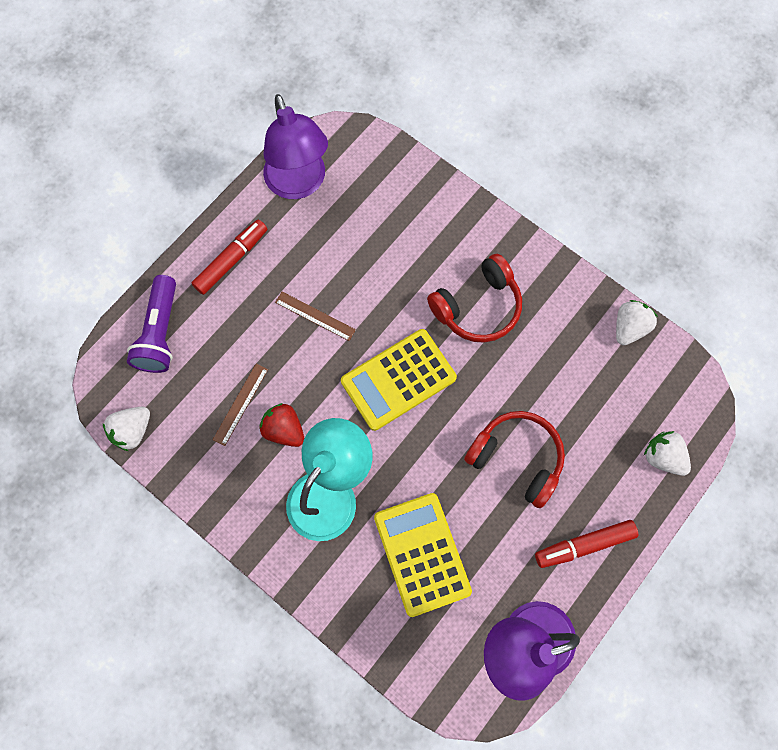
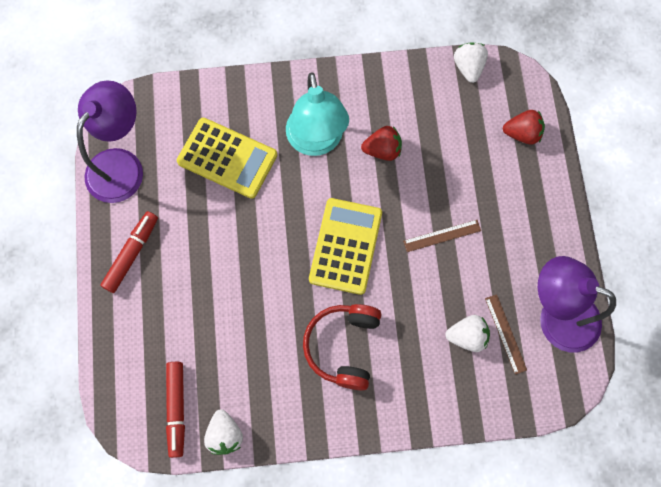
camera: 135 degrees right, 0 degrees up
purple flashlight [127,275,176,373] -> red strawberry [503,110,545,145]
red marker [192,220,267,295] -> red marker moved to [166,362,185,458]
brown ruler [213,364,268,446] -> brown ruler moved to [485,294,527,374]
red headphones [464,411,565,508] -> none
white strawberry [644,431,691,476] -> white strawberry moved to [445,315,490,352]

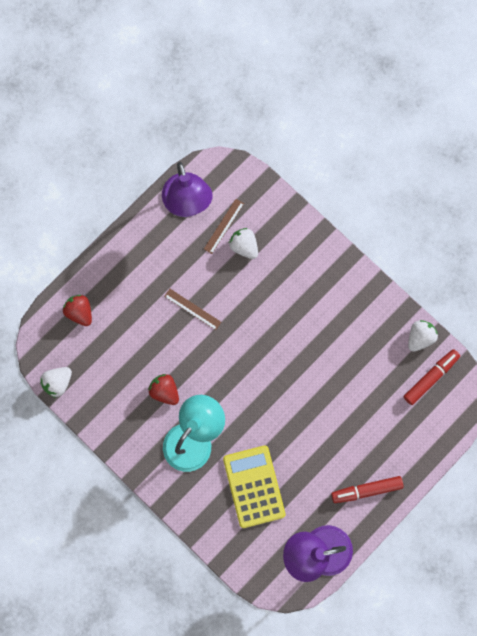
camera: 130 degrees left, 5 degrees up
red headphones [303,304,382,391] -> none
yellow calculator [309,198,382,295] -> none

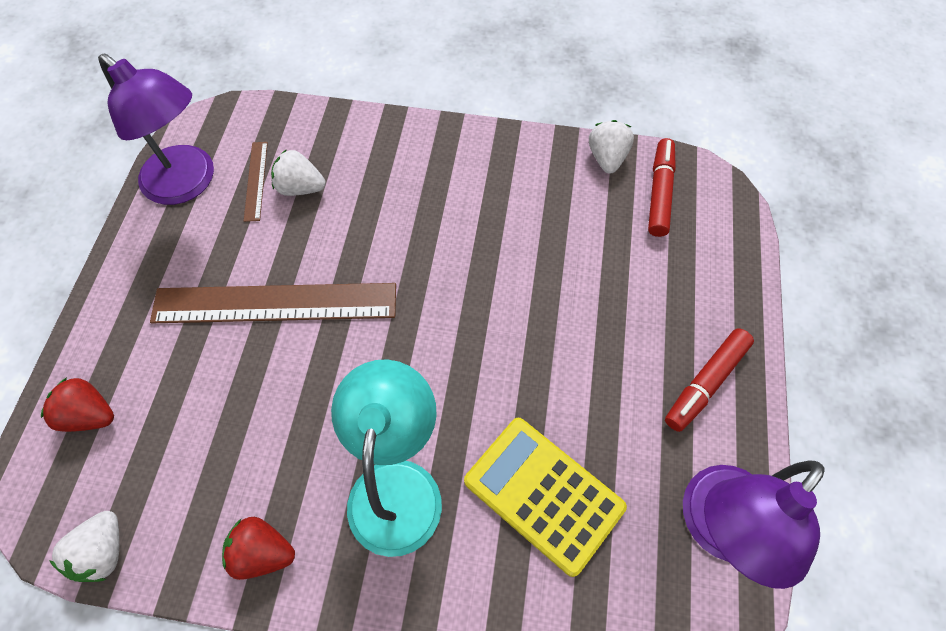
camera: 35 degrees left, 15 degrees down
red strawberry [148,374,179,405] -> red strawberry moved to [222,517,295,580]
brown ruler [164,289,221,330] -> brown ruler [150,283,396,323], size x2.24

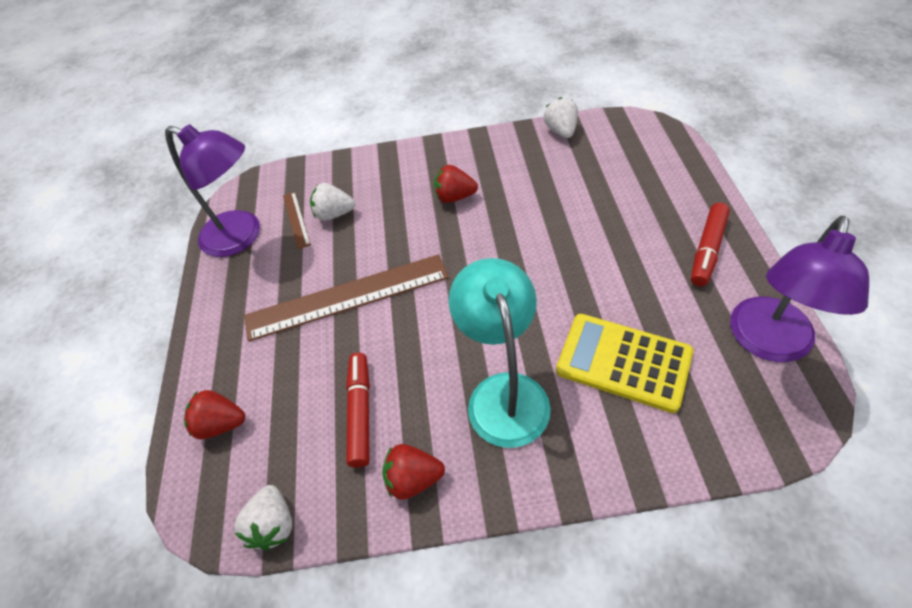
camera: 10 degrees left, 10 degrees down
red marker [648,138,676,237] -> red marker moved to [346,353,370,468]
none -> red strawberry [434,165,478,203]

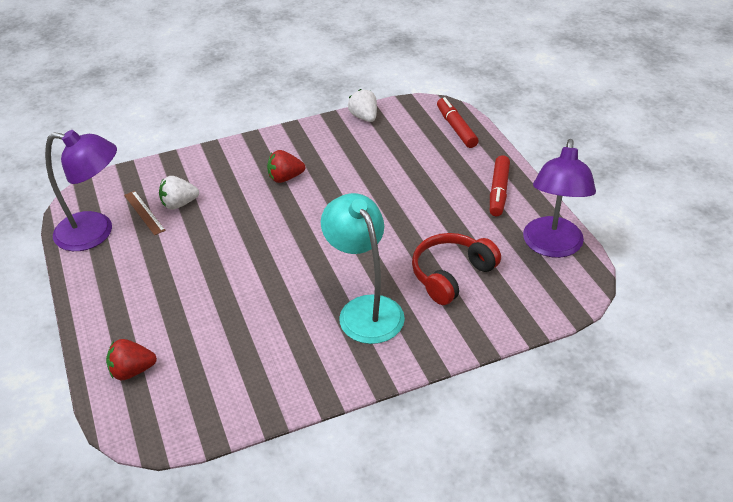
camera: 20 degrees left, 10 degrees down
white strawberry [234,485,292,550] -> none
brown ruler [244,254,449,342] -> none
red marker [346,353,370,468] -> red marker moved to [437,97,479,148]
red strawberry [382,444,445,500] -> none
yellow calculator [556,314,693,413] -> red headphones [412,233,501,305]

